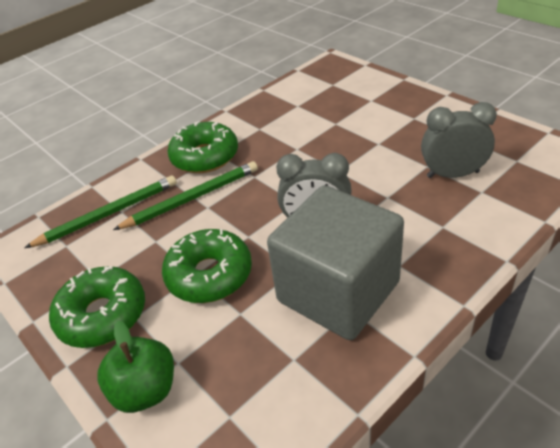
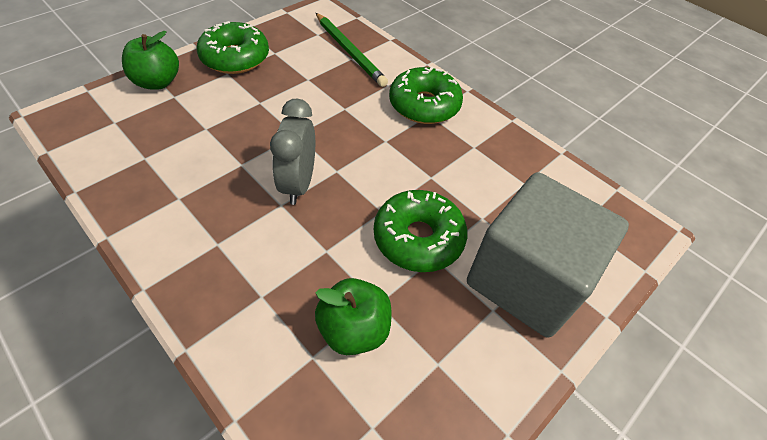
camera: 80 degrees right, 10 degrees up
green pencil [113,161,258,230] -> none
green donut [162,229,252,303] -> green donut moved to [374,190,468,272]
grey cube [267,185,404,340] -> grey cube moved to [467,172,629,337]
grey clock [421,102,497,178] -> green apple [315,278,392,355]

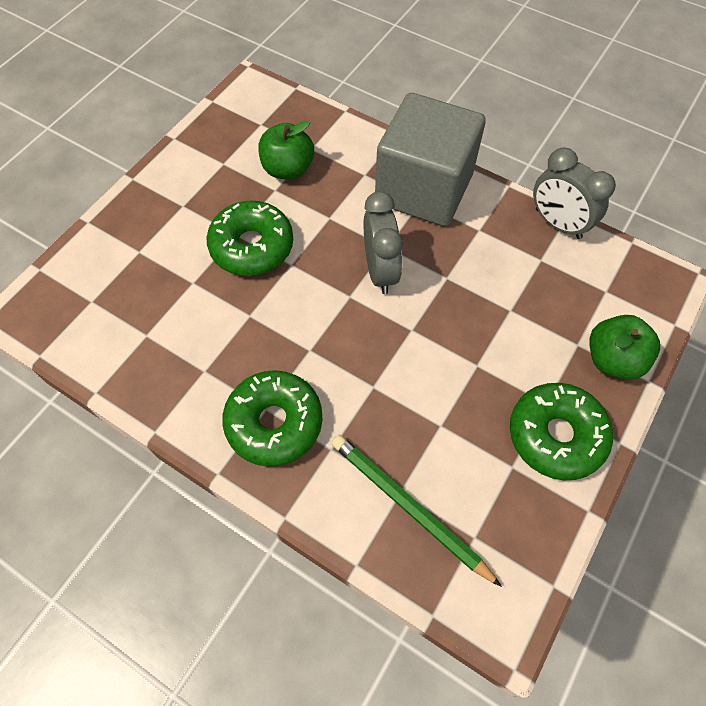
camera: 170 degrees right, 10 degrees up
grey cube [467,172,629,337] -> grey cube moved to [375,93,486,226]
none -> grey clock [533,148,616,239]

